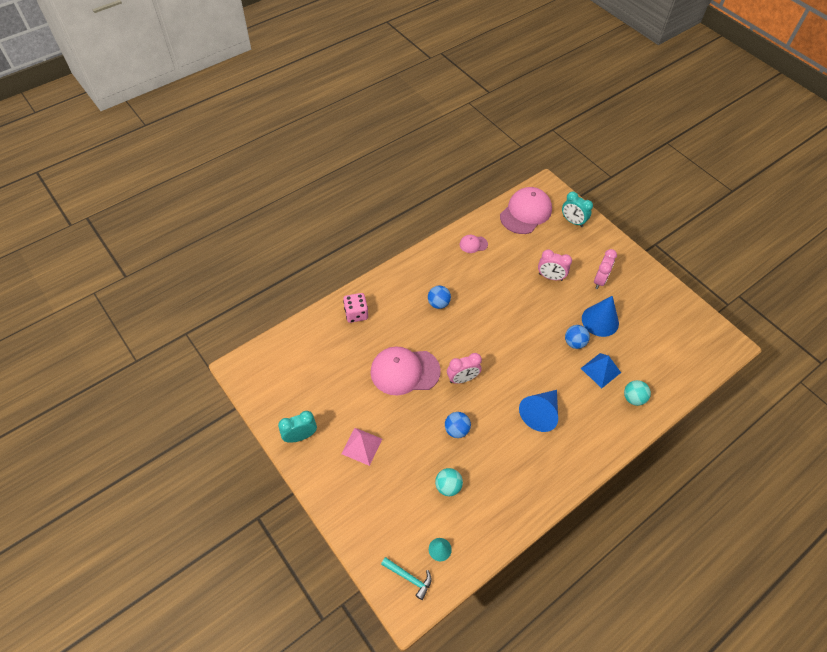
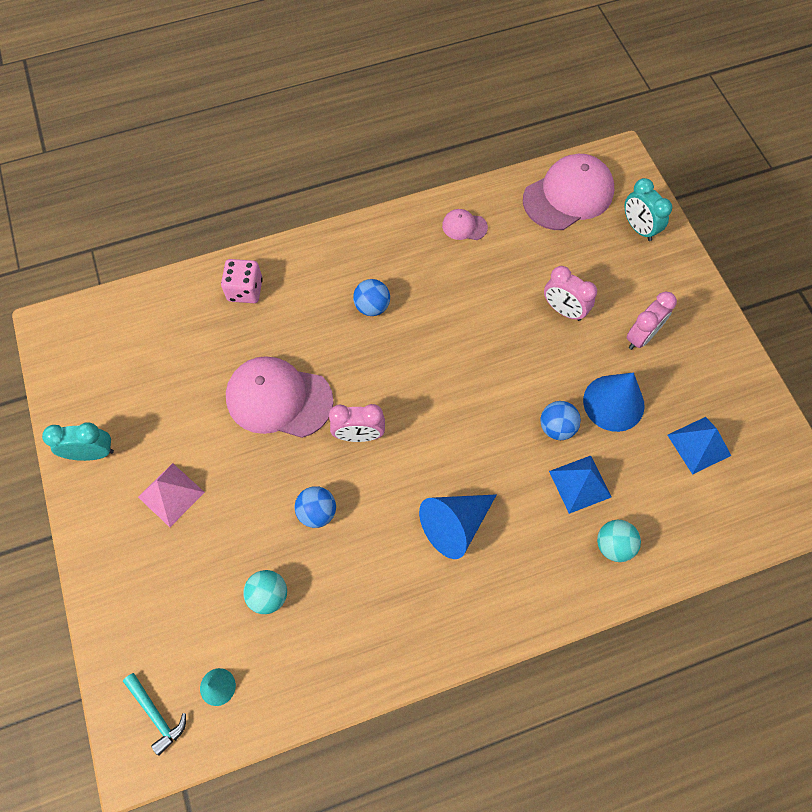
camera: 20 degrees right, 10 degrees up
none -> blue pyramid [667,417,731,475]

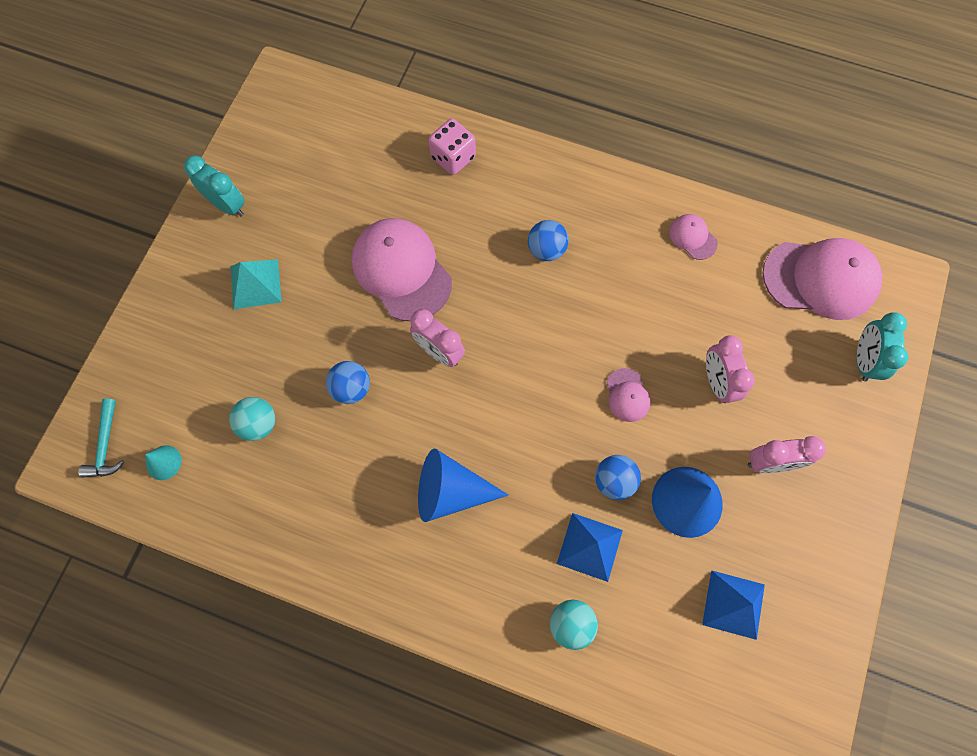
camera: 40 degrees right, 5 degrees up
pink pyramid [138,463,205,527] -> turquoise pyramid [231,259,282,310]
none -> pink cap [607,368,651,422]

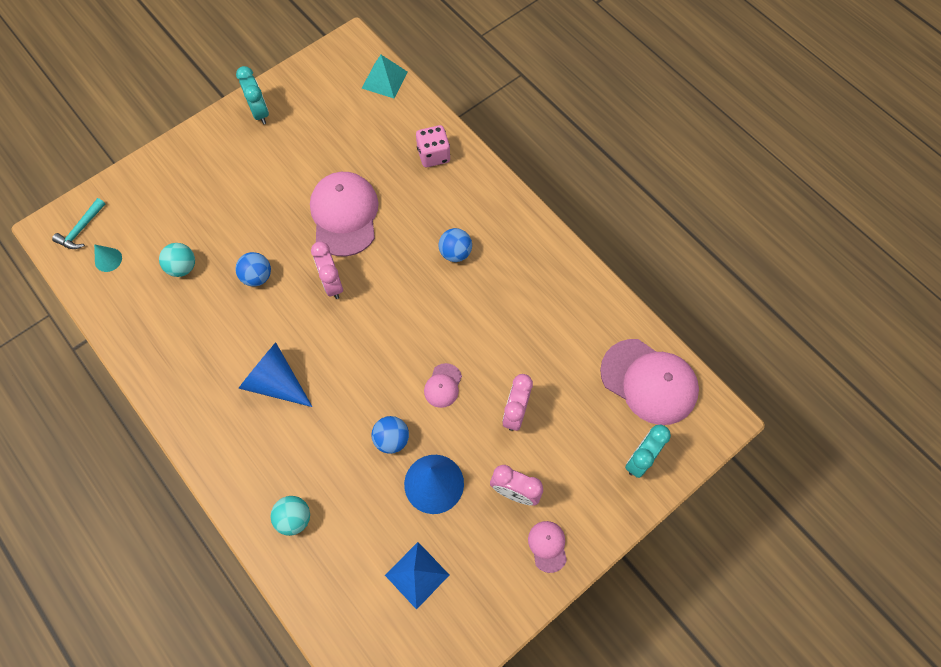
camera: 30 degrees right, 5 degrees down
turquoise pyramid [231,259,282,310] -> turquoise pyramid moved to [362,55,408,98]
blue pyramid [557,513,623,582] -> none
pink cap [669,214,718,260] -> pink cap moved to [528,521,567,573]

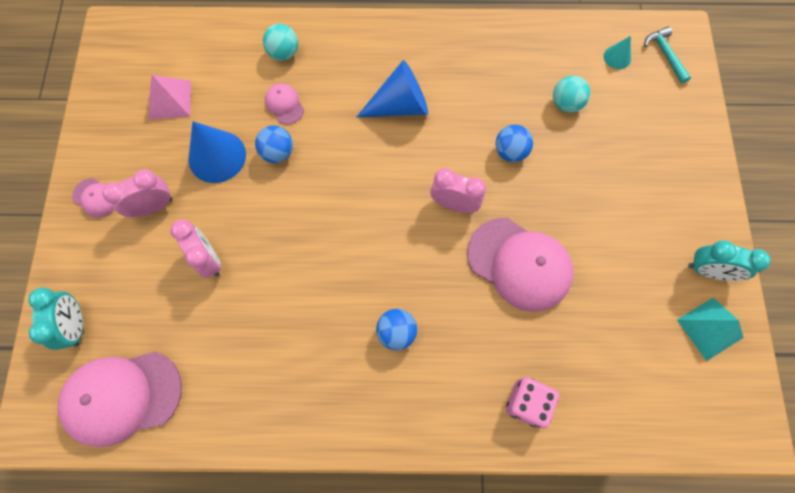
camera: 130 degrees right, 5 degrees up
turquoise pyramid [362,55,408,98] -> turquoise pyramid moved to [677,297,744,361]
blue pyramid [385,542,449,610] -> pink pyramid [148,75,191,120]
pink cap [424,363,462,408] -> pink cap moved to [265,83,304,124]

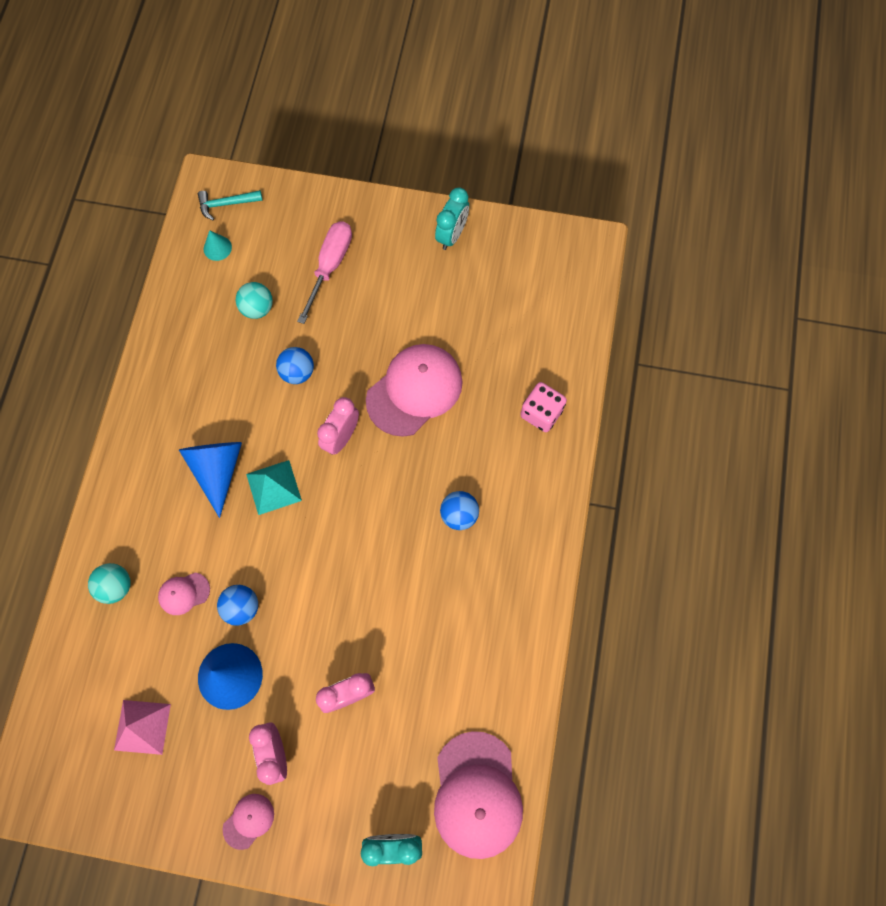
camera: 80 degrees left, 0 degrees up
turquoise pyramid [677,297,744,361] -> turquoise pyramid moved to [246,460,302,515]
none -> pink screwdriver [297,221,352,324]

